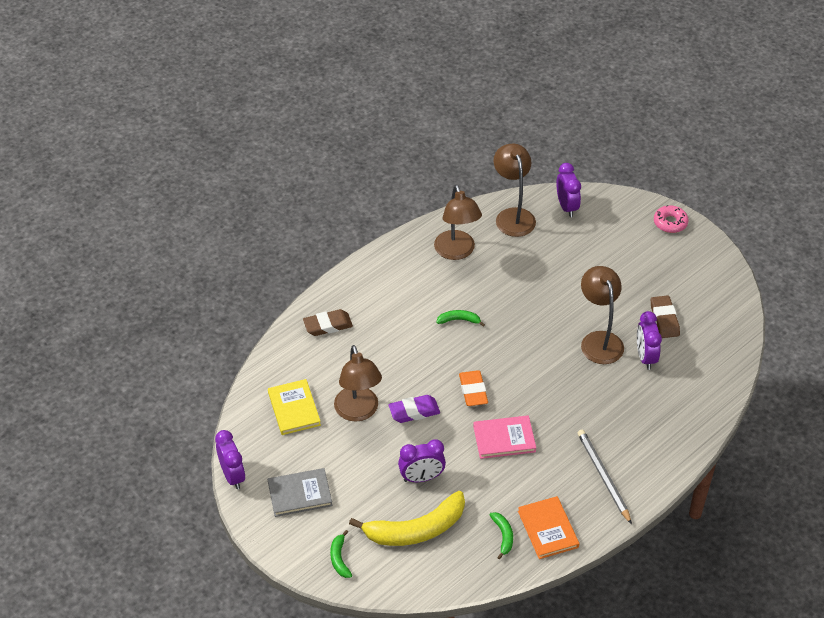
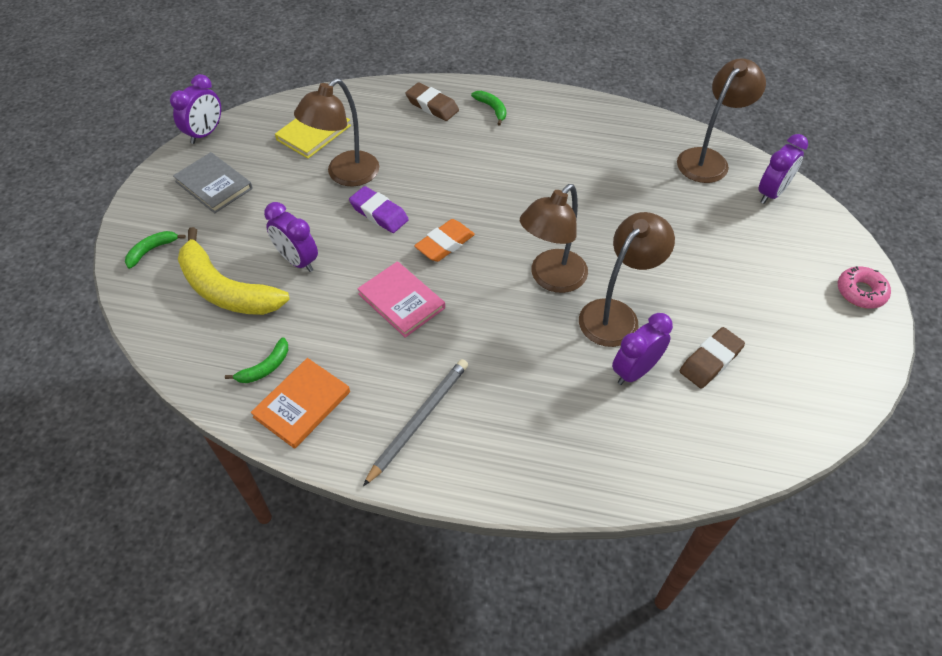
camera: 55 degrees right, 5 degrees up
brown lamp [434,185,482,260] -> brown lamp moved to [520,184,588,293]
green banana [436,310,485,327] -> green banana moved to [471,91,506,126]

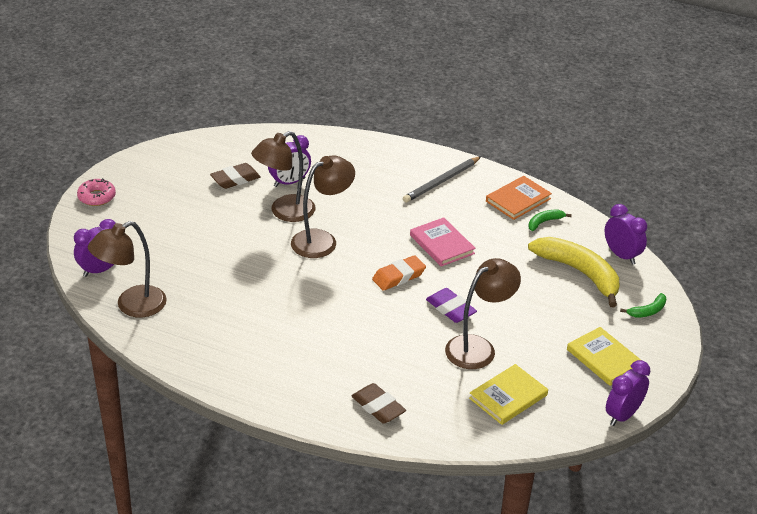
camera: 170 degrees left, 15 degrees down
grey book [173,152,253,213] -> yellow book [567,327,641,386]
purple clock [264,202,318,272] -> purple clock moved to [605,204,647,265]
green banana [471,91,506,126] -> none

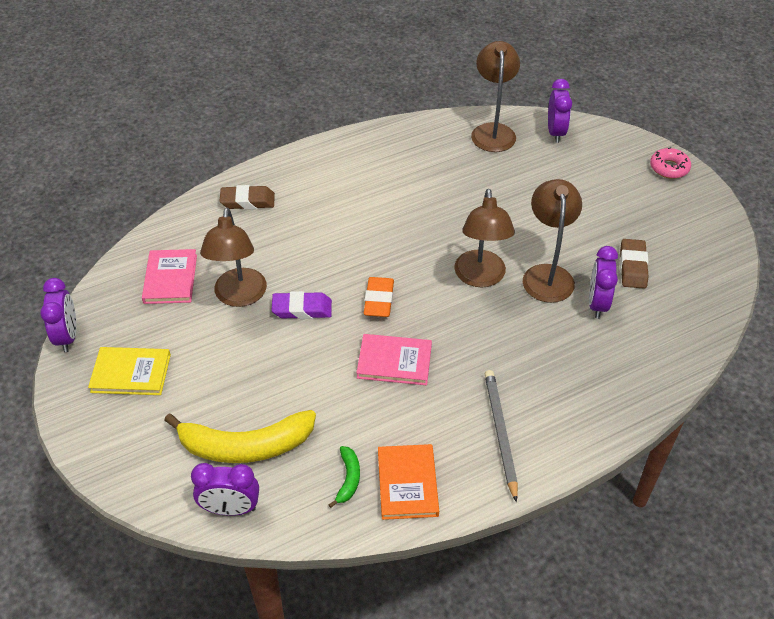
camera: 130 degrees right, 10 degrees up
yellow book [469,364,548,425] -> pink book [142,249,197,304]
green banana [620,293,666,318] -> none

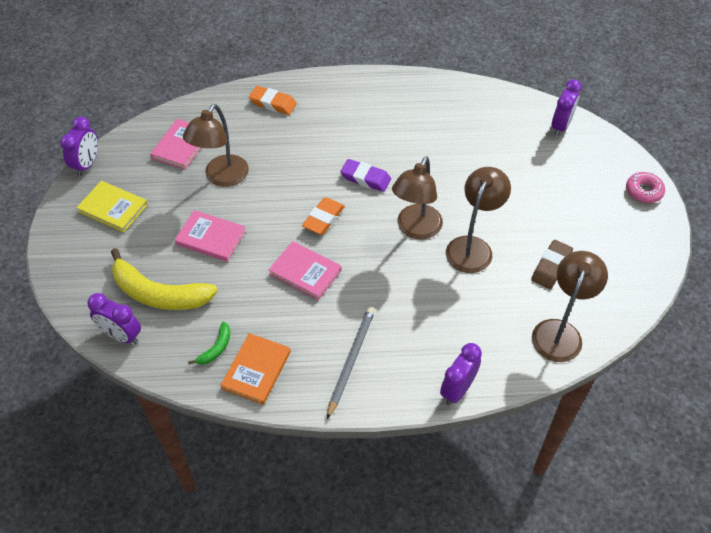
camera: 25 degrees right, 5 degrees up
brown eraser [220,185,275,209] -> orange eraser [249,86,297,115]
purple eraser [272,291,332,319] -> purple eraser moved to [340,159,391,192]
brown lamp [471,41,520,152] -> brown lamp moved to [532,251,608,362]
purple clock [589,246,618,319] -> purple clock moved to [440,343,482,405]
none -> pink book [175,210,246,262]

